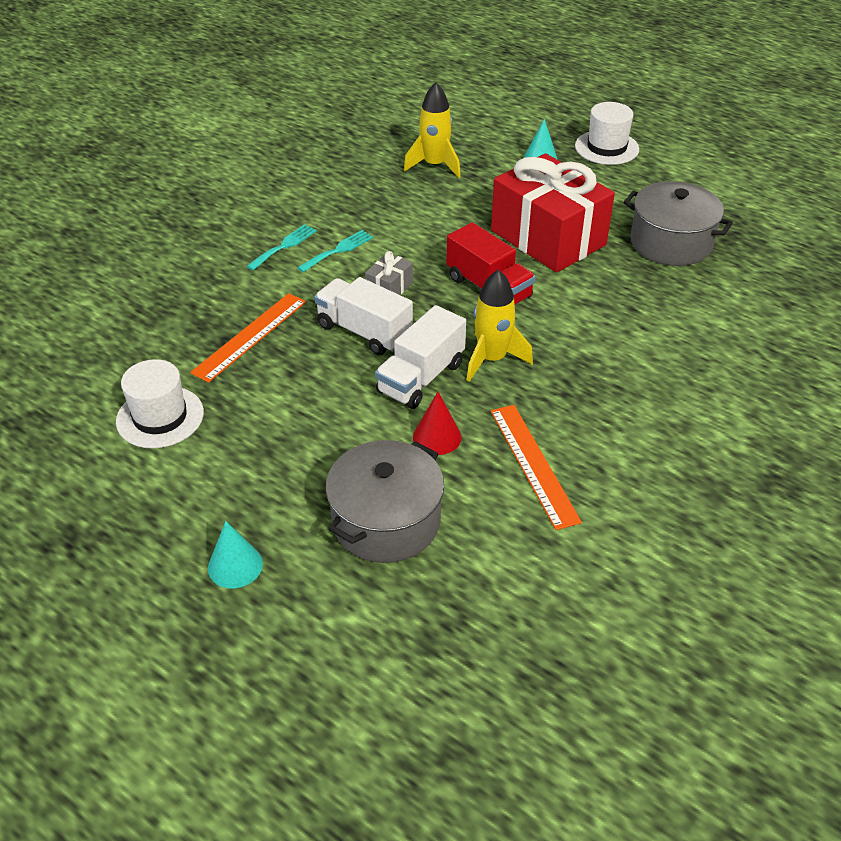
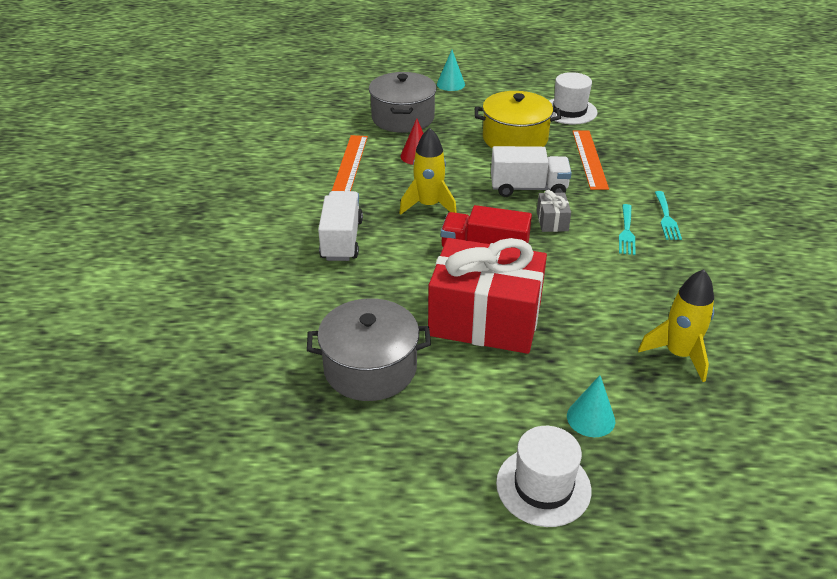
camera: 145 degrees right, 5 degrees down
white truck [375,305,466,409] -> white truck moved to [318,191,363,261]
orange ruler [491,405,582,530] -> orange ruler turned 60 degrees clockwise [332,135,368,191]
none -> yellow pot [475,91,561,148]

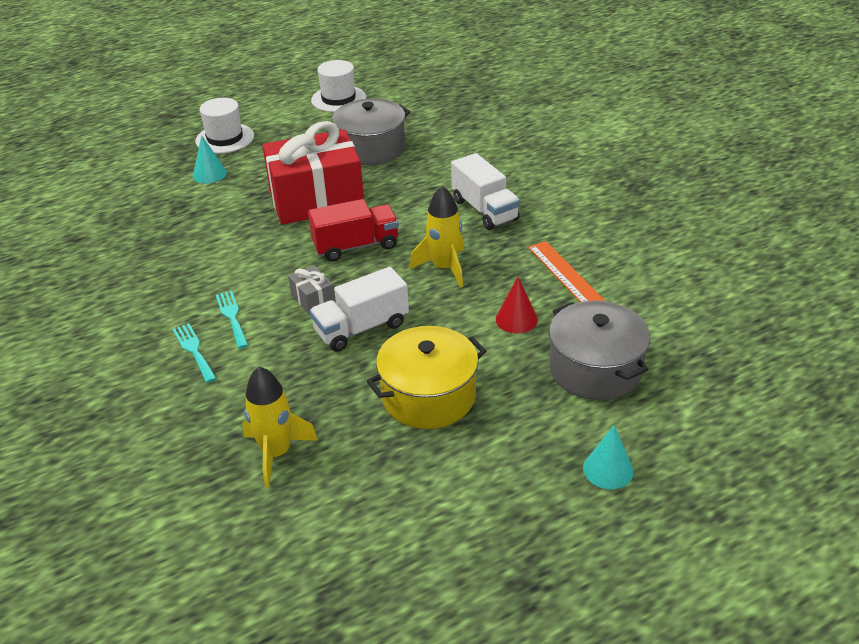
camera: 150 degrees right, 0 degrees up
white hat [549,72,598,124] -> white hat moved to [311,60,366,112]
orange ruler [572,130,609,190] -> none
yellow rocket [638,269,714,382] -> yellow rocket moved to [242,366,318,488]

